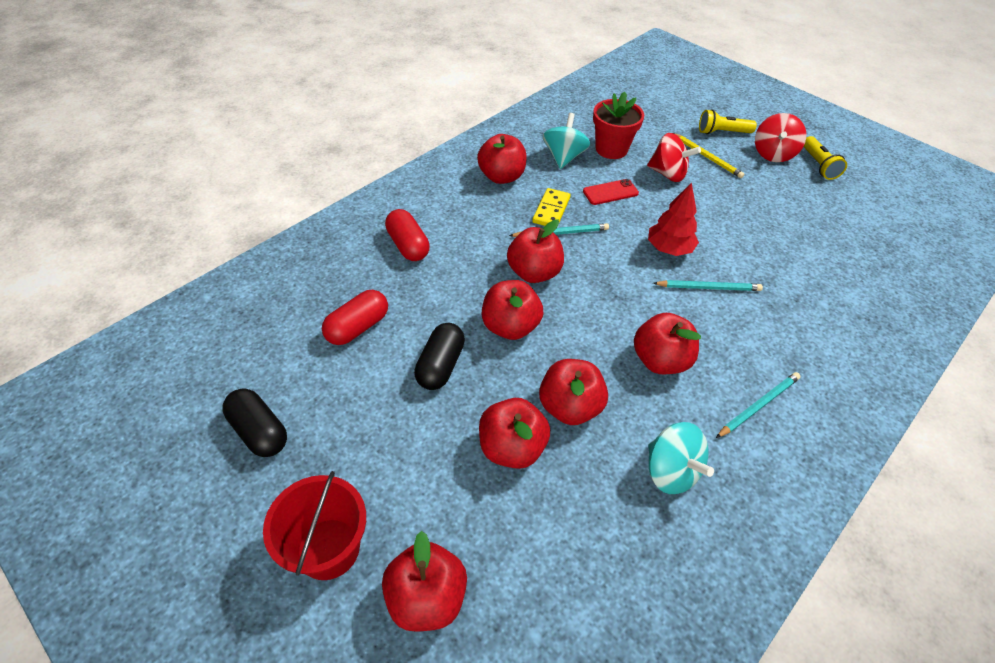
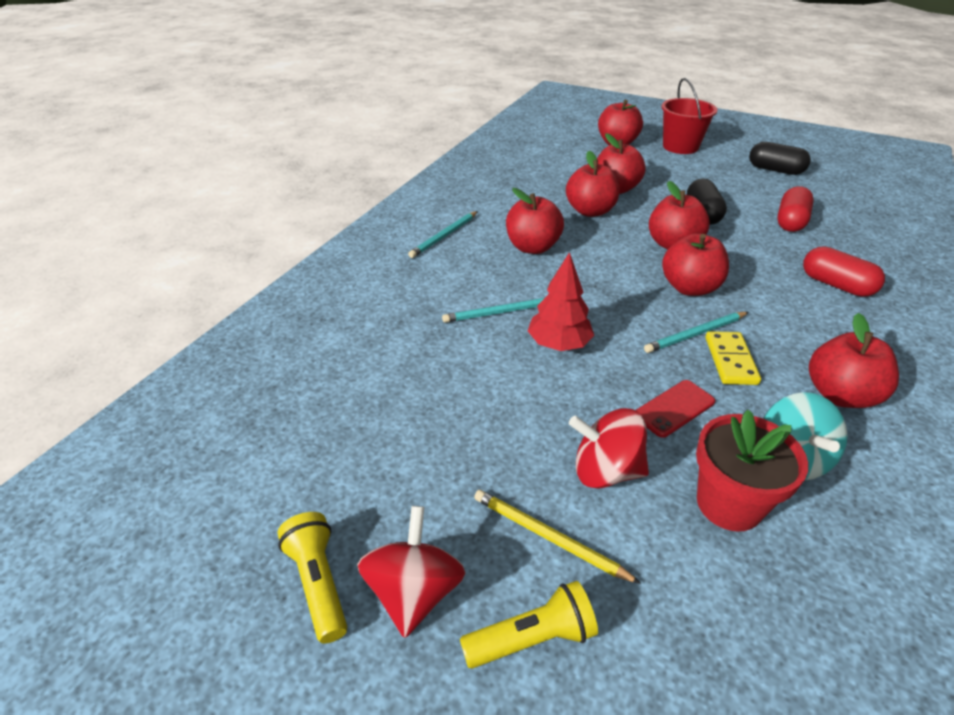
camera: 165 degrees right, 10 degrees down
turquoise spinning top [648,422,714,494] -> none

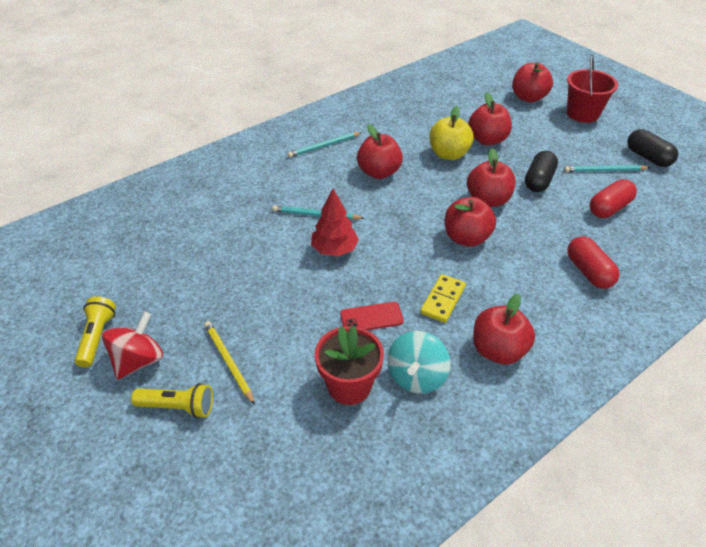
camera: 25 degrees right, 5 degrees up
red apple [566,151,620,217] -> yellow apple [430,106,474,160]
red spinning top [569,408,649,489] -> none
turquoise pencil [644,312,748,353] -> turquoise pencil moved to [564,165,651,172]

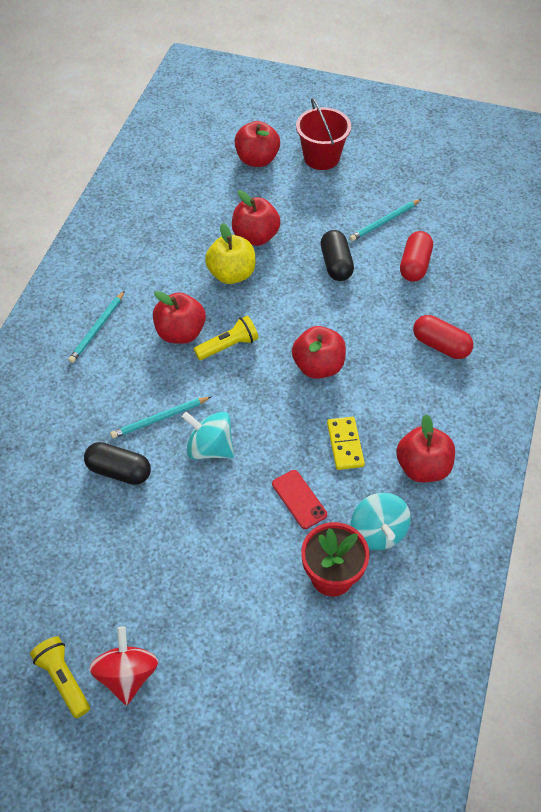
camera: 35 degrees left, 10 degrees up
yellow flashlight [131,383,213,418] -> yellow flashlight moved to [194,316,258,360]
yellow pencil [204,321,255,405] -> none
red tree [311,189,359,256] -> turquoise spinning top [182,412,234,460]
red phone [340,302,404,330] -> red phone turned 75 degrees counterclockwise [272,470,327,529]
red apple [467,148,515,207] -> none
black capsule [627,129,678,167] -> black capsule moved to [84,442,151,485]

